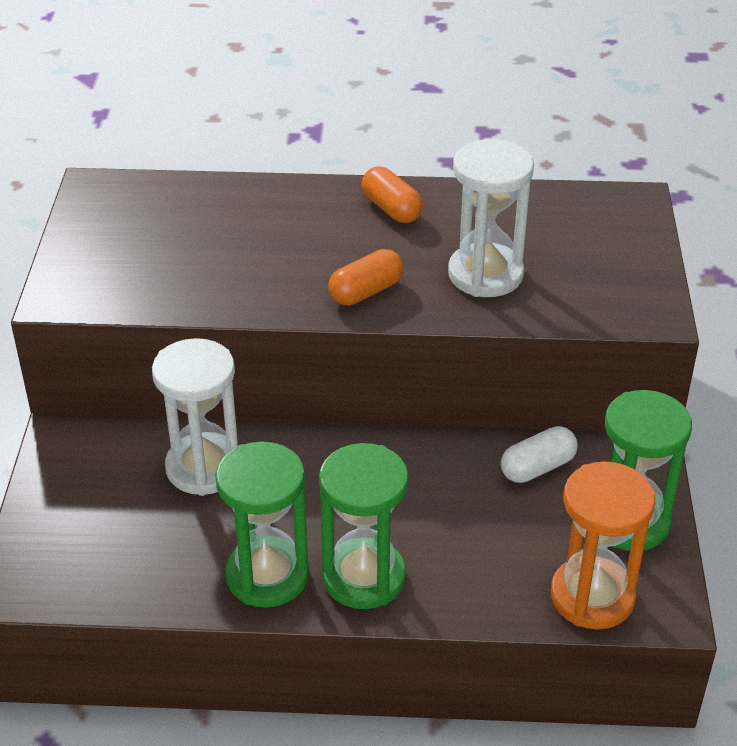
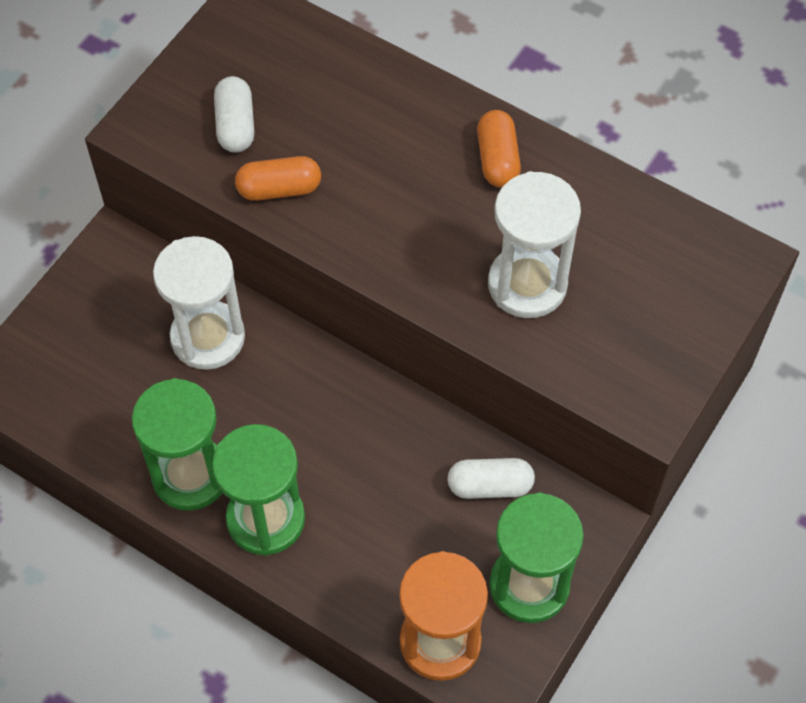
camera: 30 degrees right, 20 degrees up
orange capsule [328,249,404,305] -> orange capsule moved to [235,156,321,201]
none -> white capsule [214,76,254,153]

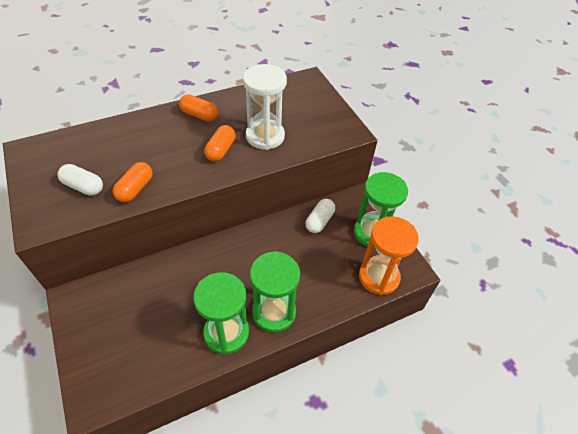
camera: 60 degrees left, 10 degrees down
white hourglass [153,236,245,370] -> none
none -> orange capsule [204,125,236,161]

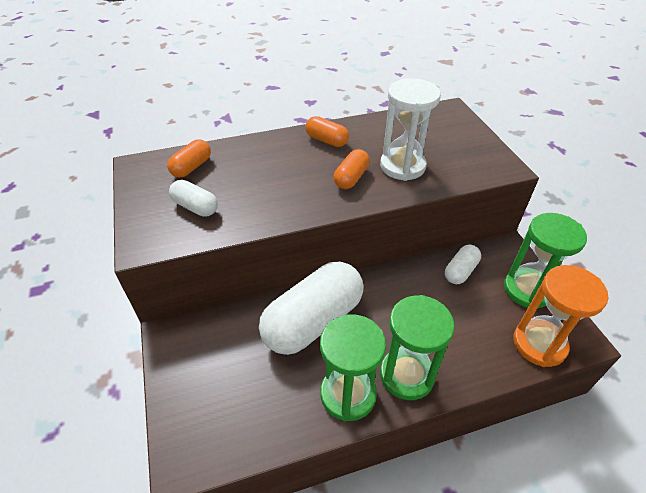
camera: 10 degrees right, 5 degrees down
orange capsule [113,162,153,202] -> orange capsule moved to [167,139,211,178]
none -> white capsule [259,261,363,355]

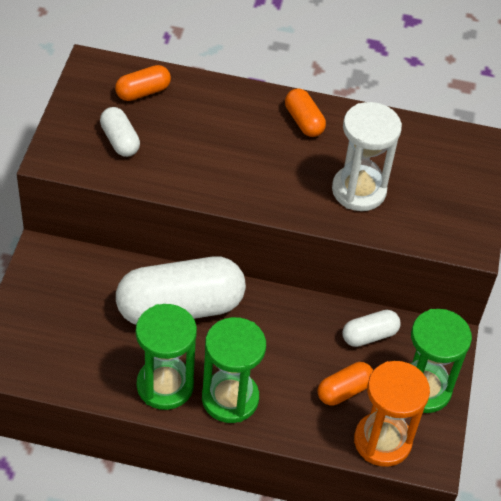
camera: 25 degrees right, 5 degrees up
orange capsule [334,149,370,189] -> orange capsule moved to [317,362,373,406]

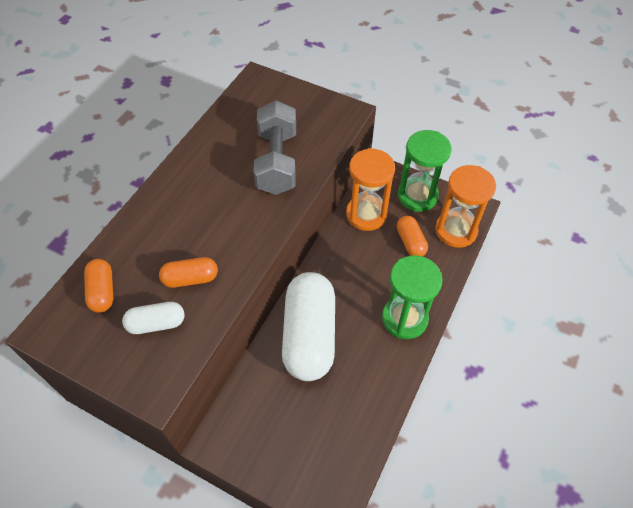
camera: 70 degrees left, 5 degrees up
green hourglass [136,304,197,410] -> none
orange capsule [285,88,326,137] -> orange capsule moved to [159,257,218,288]
white hourglass [332,102,402,211] -> grey dumbbell [253,100,296,195]
white capsule [343,310,400,347] -> orange hourglass [346,148,395,231]

